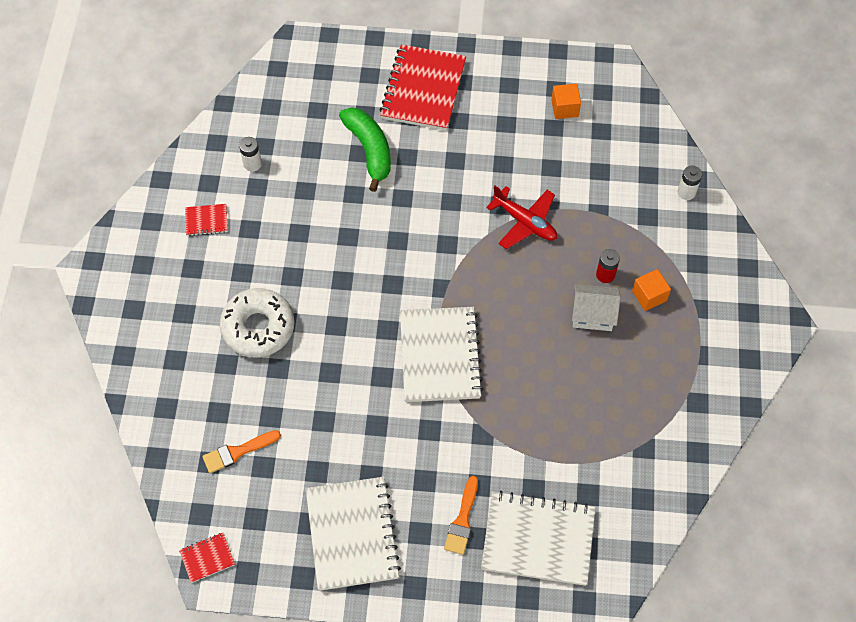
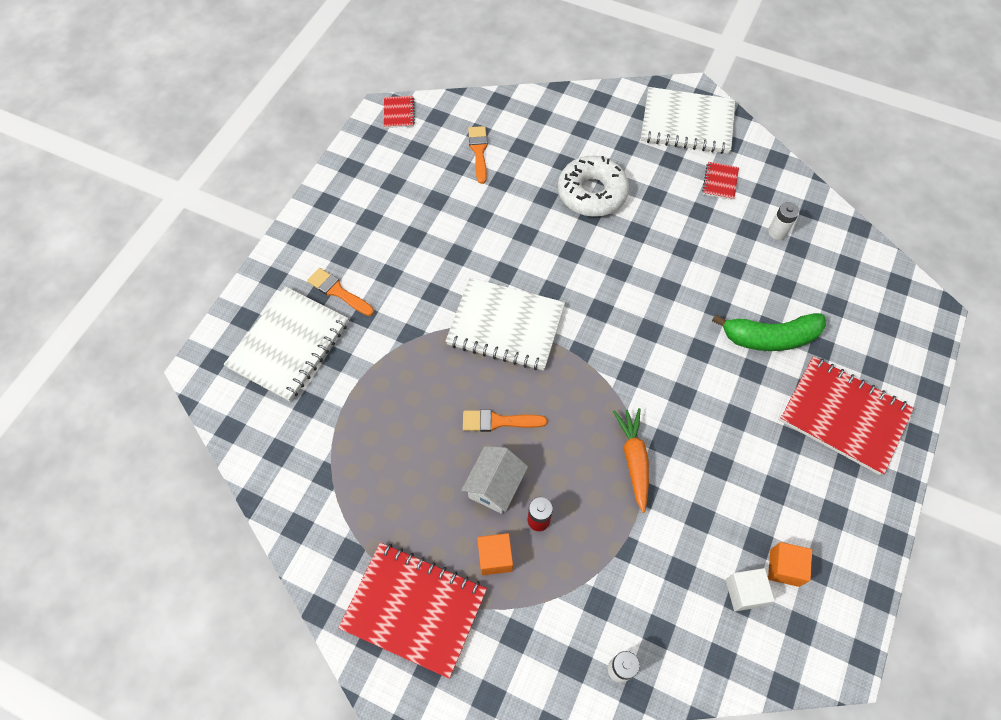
camera: 110 degrees right, 0 degrees up
white notebook [306,477,401,591] -> white notebook moved to [641,87,736,154]
red plane [486,186,557,249] -> orange carrot [613,408,649,513]
none -> red notebook [338,543,487,679]
none -> orange brush [463,409,547,432]
none -> white cube [726,568,775,611]

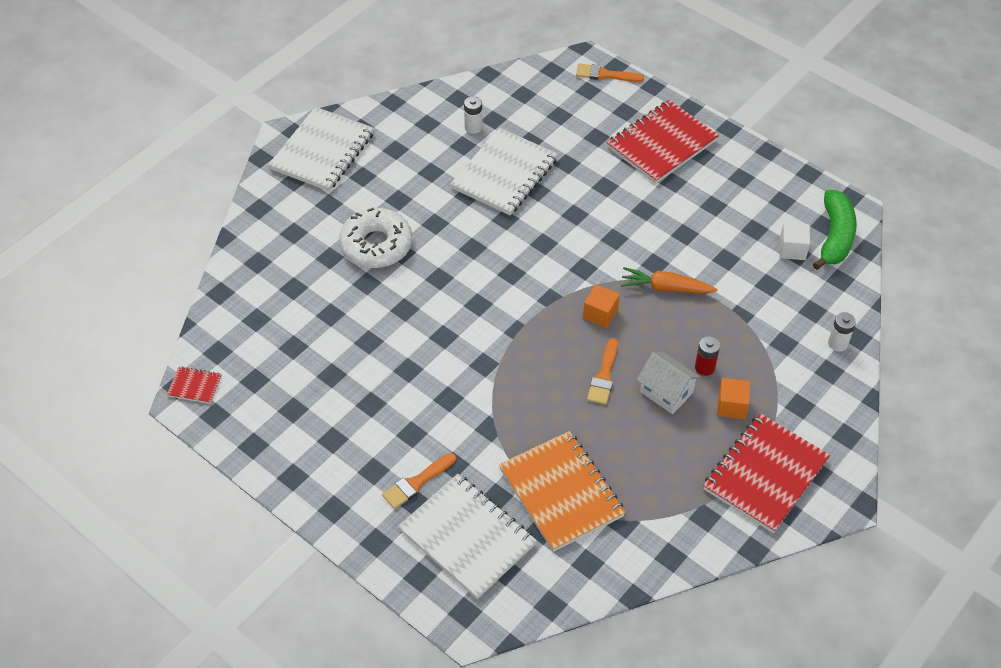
camera: 75 degrees left, 10 degrees down
white notebook [446,278,565,371] -> white notebook moved to [450,128,558,215]
orange brush [468,126,488,184] -> orange brush moved to [576,63,644,82]
red notebook [702,162,739,200] -> none
green banana [712,313,826,351] -> green banana moved to [813,190,857,270]
orange cube [768,542,812,587] -> orange cube moved to [583,284,620,328]
none -> orange notebook [499,431,626,552]

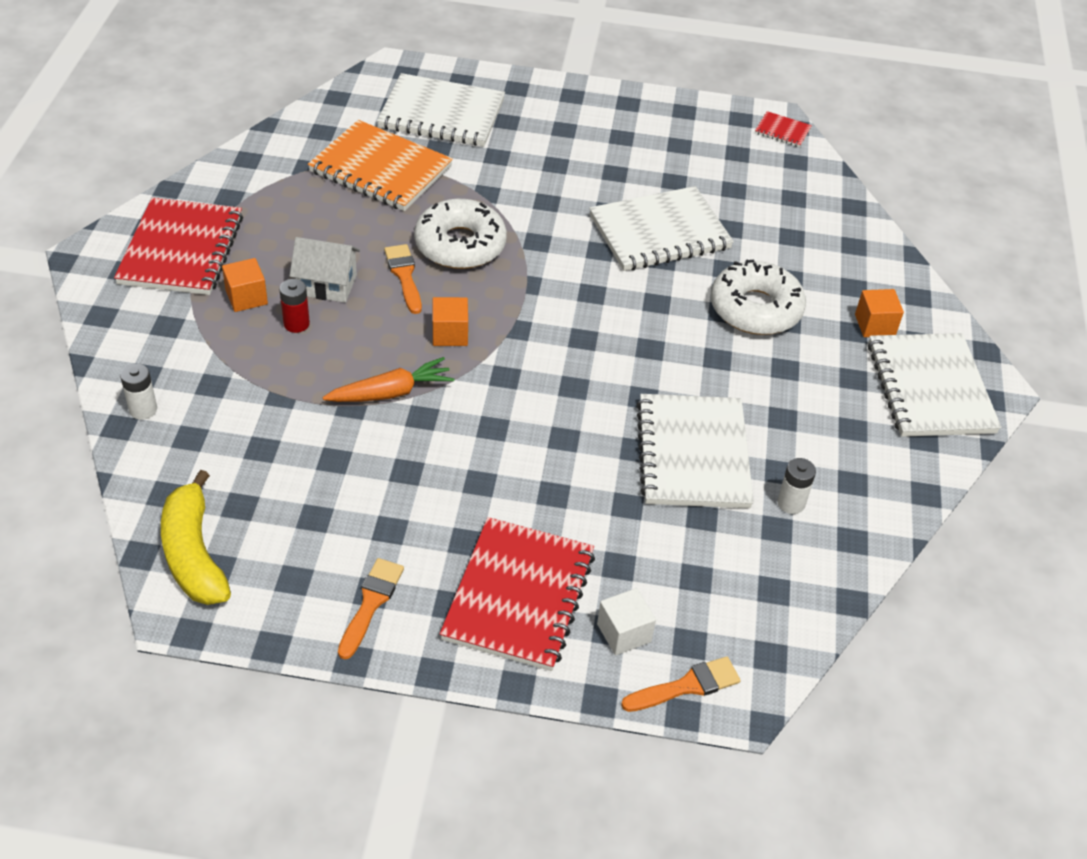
camera: 145 degrees right, 5 degrees down
red notebook [167,366,222,404] -> red notebook turned 45 degrees clockwise [755,111,812,147]
orange brush [382,453,456,509] -> orange brush moved to [338,558,404,659]
white cube [779,222,810,260] -> white cube moved to [597,588,656,655]
green banana [813,190,857,270] -> yellow banana [161,470,231,605]
none -> white donut [414,199,507,269]
none -> white notebook [589,186,734,271]
none -> orange cube [855,289,904,337]

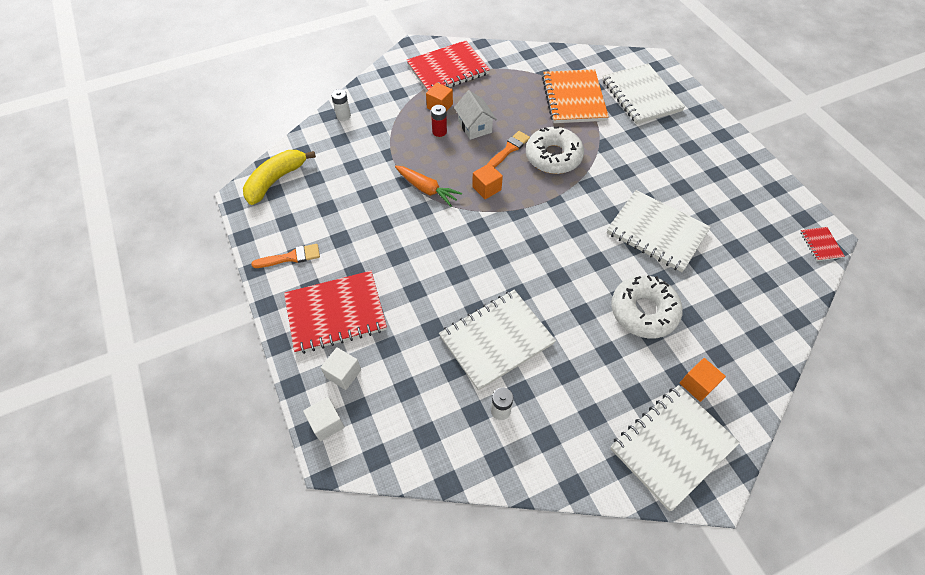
camera: 60 degrees right, 10 degrees up
orange brush [621,656,741,712] -> white cube [303,397,345,442]

